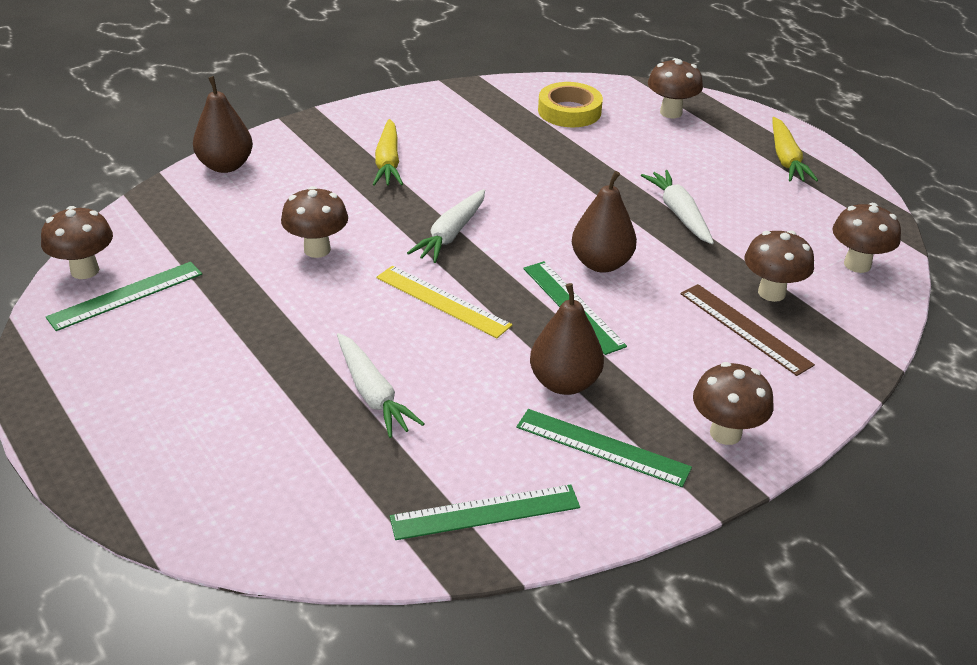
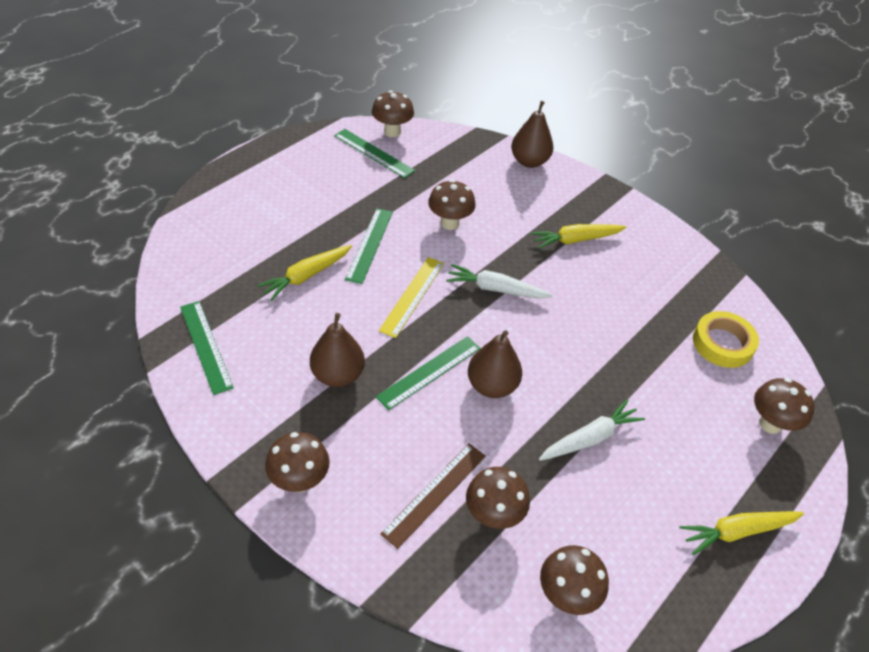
camera: 75 degrees right, 10 degrees up
white carrot [337,333,424,438] -> yellow carrot [257,245,352,301]
green ruler [516,409,692,487] -> green ruler moved to [345,208,393,284]

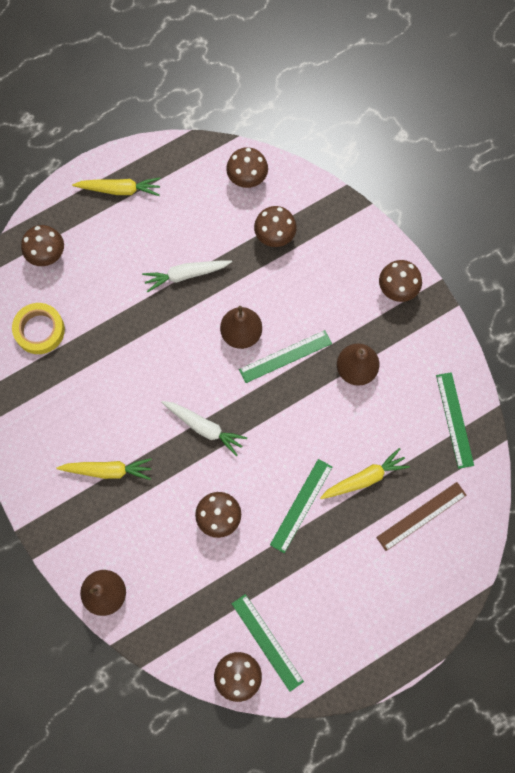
camera: 160 degrees left, 25 degrees up
yellow ruler [379,257,444,338] -> none
brown ruler [380,444,486,549] -> brown ruler moved to [376,482,467,551]

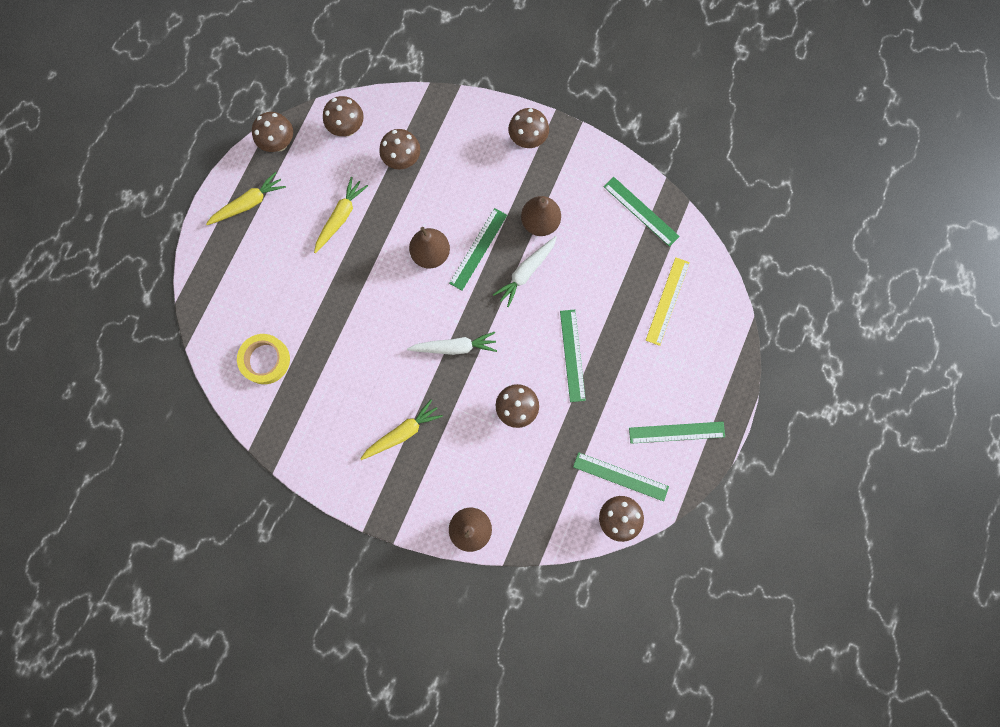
camera: 35 degrees left, 5 degrees up
brown mushroom [21,225,64,266] -> brown mushroom moved to [252,112,293,152]
white carrot [142,260,232,292] -> white carrot moved to [493,236,557,307]
yellow carrot [320,448,410,499] -> yellow carrot moved to [314,177,368,253]
brown ruler [376,482,467,551] -> yellow ruler [646,257,690,346]
none -> green ruler [629,422,725,444]

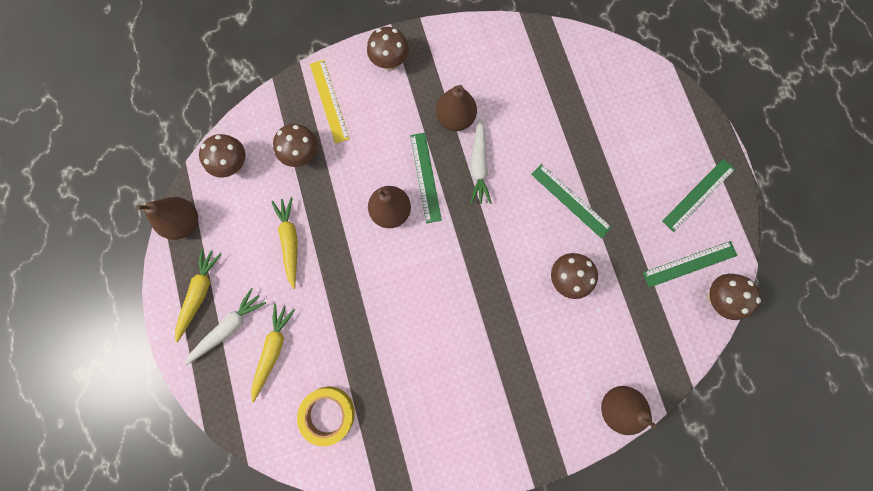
camera: 40 degrees left, 0 degrees up
brown mushroom [252,112,293,152] -> brown pear [136,197,198,240]
yellow carrot [360,400,443,460] -> yellow carrot moved to [251,304,295,402]
white carrot [407,332,497,355] -> white carrot moved to [185,288,266,365]
green ruler [604,177,680,247] -> none
yellow ruler [646,257,690,346] -> yellow ruler moved to [310,60,350,144]

